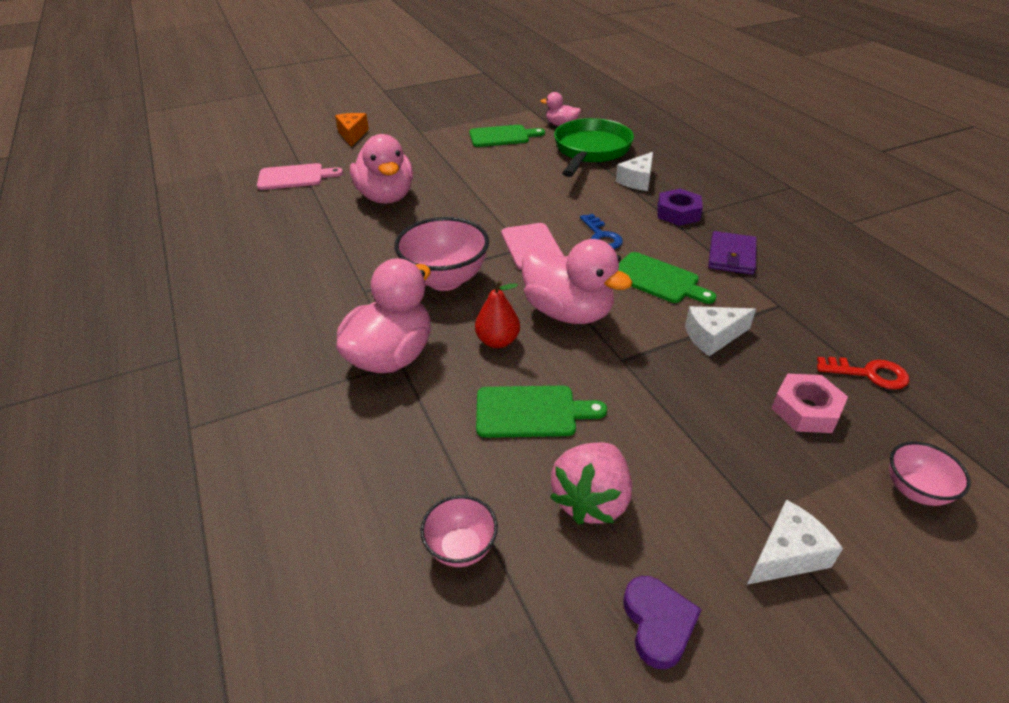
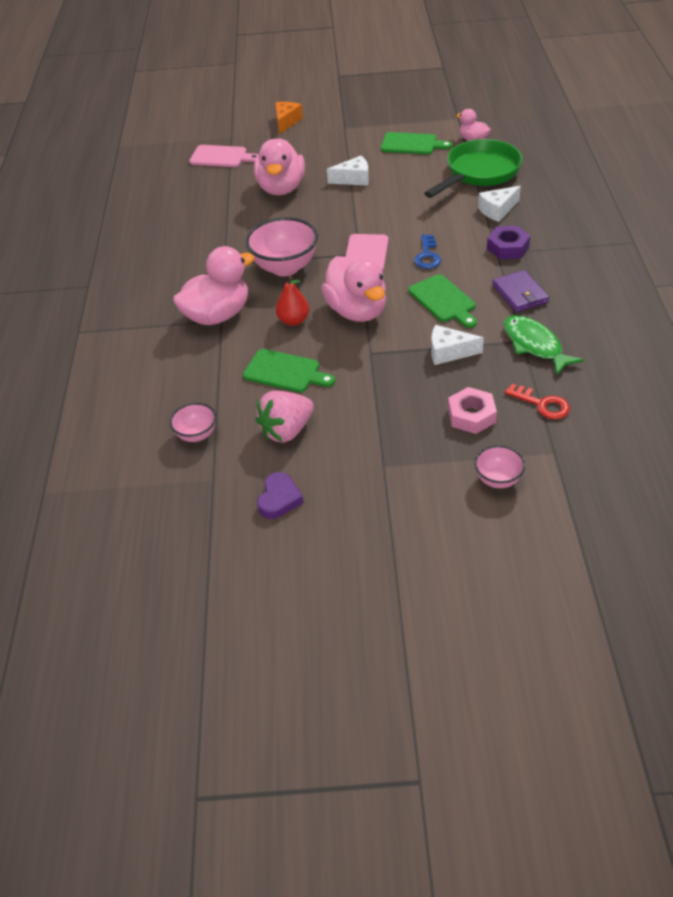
camera: 25 degrees right, 5 degrees up
purple wallet [708,231,757,275] -> purple wallet turned 60 degrees counterclockwise [492,270,549,312]
white cheese [747,500,843,585] -> white cheese moved to [327,156,369,186]
none -> green fish [504,315,584,375]

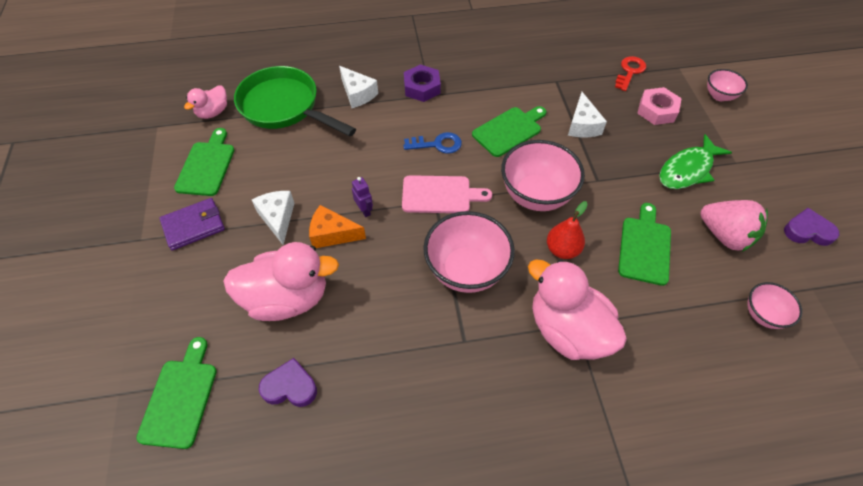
camera: 100 degrees left, 10 degrees up
pink cutting board [189,145,259,167] -> green cutting board [136,337,217,449]
orange cheese [275,102,303,134] -> orange cheese moved to [309,205,366,248]
pink duck [321,256,386,322] -> pink bowl [501,140,585,211]
purple wallet [492,270,549,312] -> purple wallet moved to [159,198,225,251]
green fish [504,315,584,375] -> green fish moved to [659,134,732,189]
none -> purple heart [259,358,317,407]
none -> purple robot [352,177,373,217]

